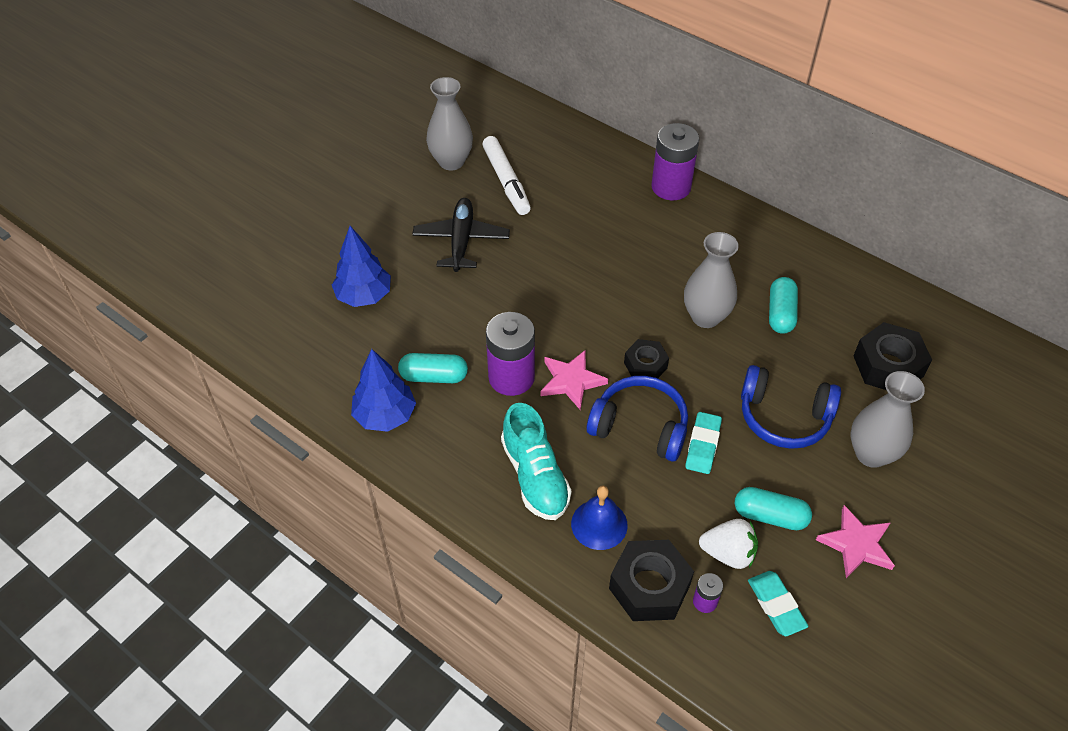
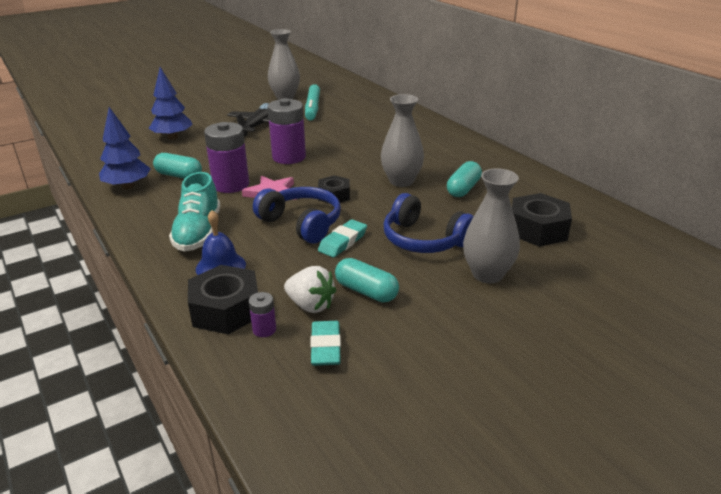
camera: 20 degrees right, 20 degrees down
white marker [482,136,531,215] -> turquoise marker [305,84,320,121]
purple battery [651,123,699,200] -> purple battery moved to [267,98,306,164]
pink star [816,505,895,578] -> none

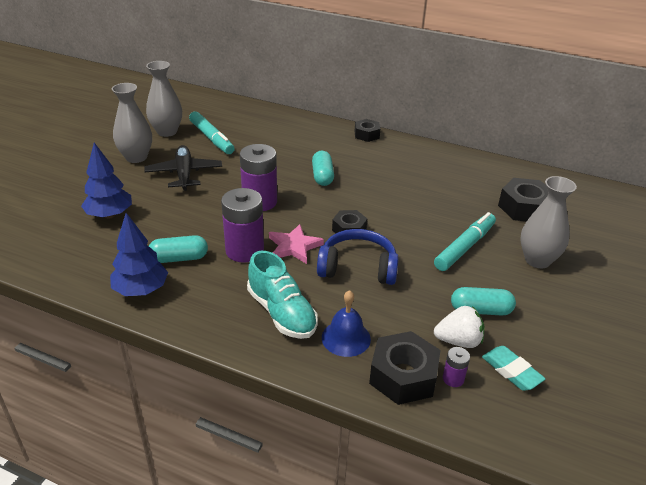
camera: 35 degrees left, 5 degrees up
turquoise eraser [318,219,367,257] -> none
grey vase [381,94,424,187] -> grey vase moved to [112,83,152,163]
blue headphones [384,193,474,253] -> turquoise marker [434,212,496,271]
turquoise capsule [447,161,482,197] -> turquoise capsule moved to [312,151,334,186]
none -> black nut [354,119,380,142]

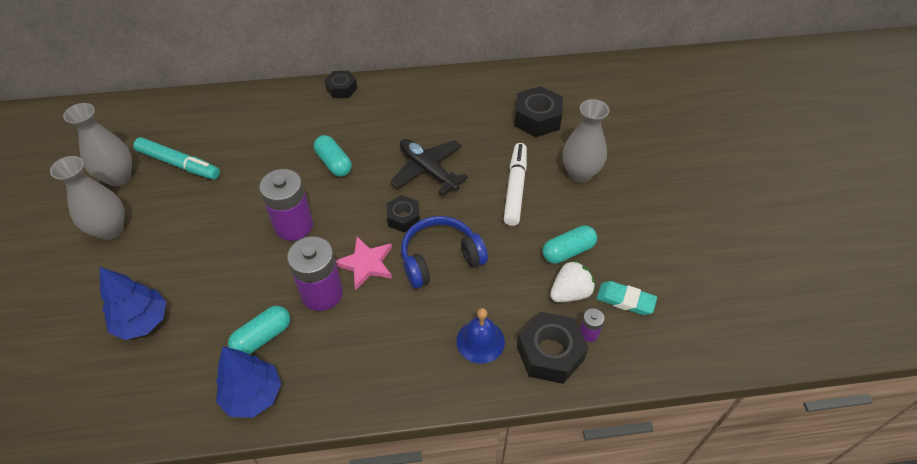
camera: 30 degrees left, 15 degrees up
black plane [144,145,222,191] -> black plane moved to [390,139,468,195]
turquoise shoe [247,251,318,339] -> none
turquoise marker [434,212,496,271] -> white marker [504,143,527,226]

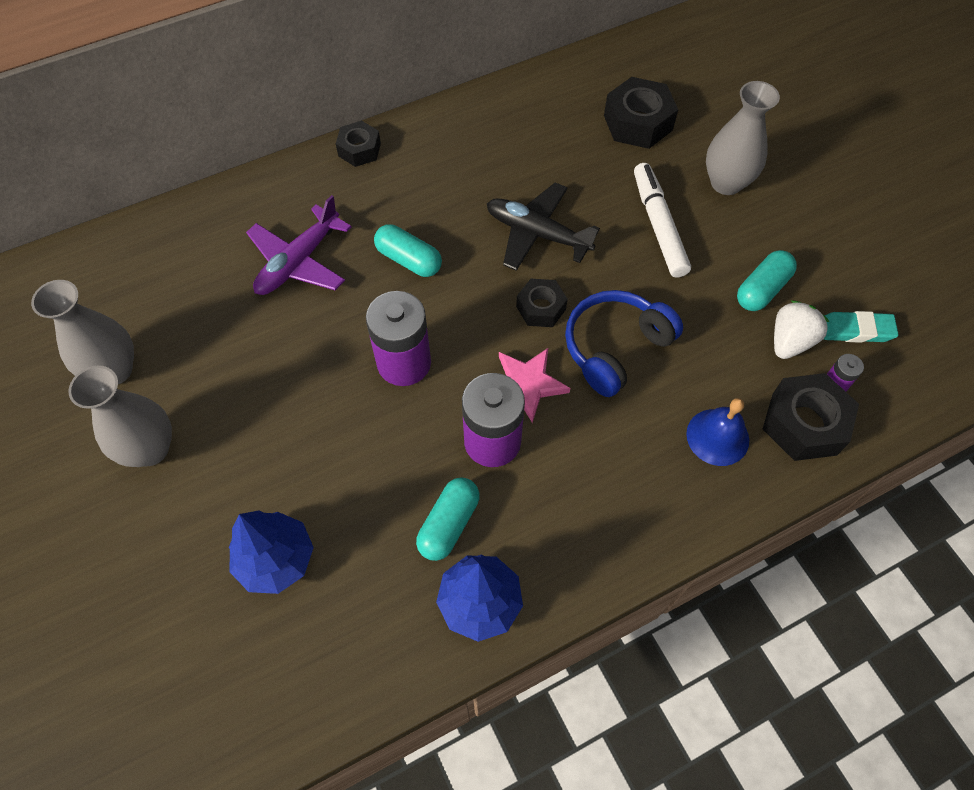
camera: 20 degrees left, 10 degrees up
turquoise marker [134,137,220,180] -> none
none -> purple plane [246,195,352,295]

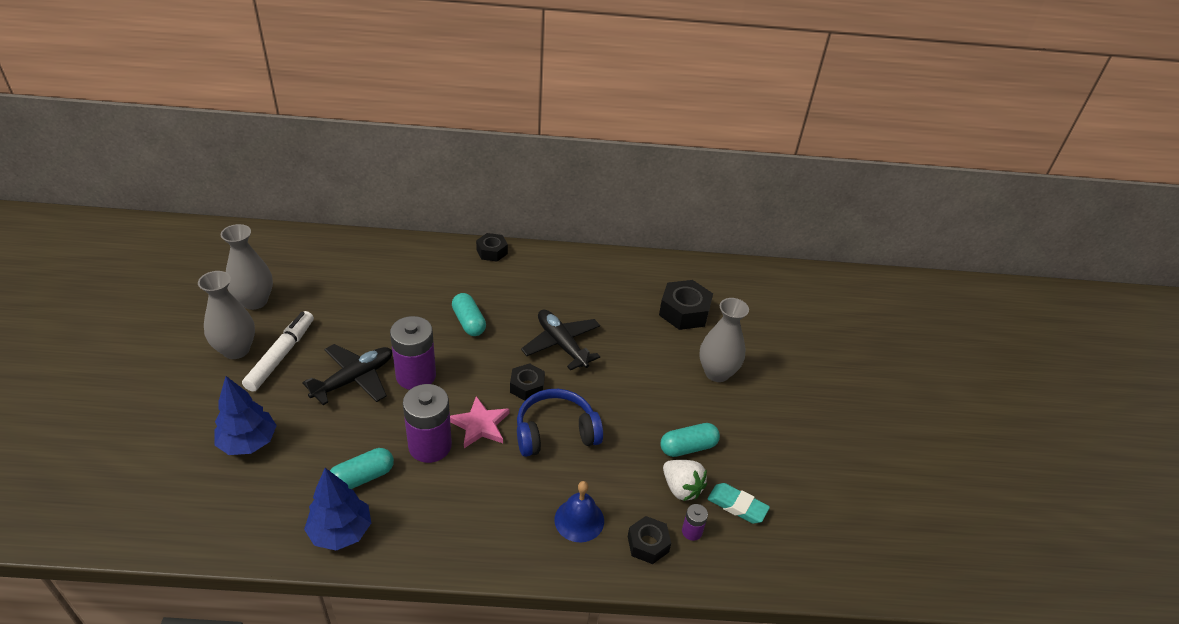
camera: 25 degrees right, 20 degrees down
purple plane [246,195,352,295] -> none
white marker [634,163,691,278] -> white marker moved to [242,311,314,392]
black nut [763,373,859,461] -> black nut [628,516,671,564], size x0.62
white strawberry [774,300,829,359] -> white strawberry turned 75 degrees clockwise [663,460,707,501]
none -> black plane [302,344,392,405]

